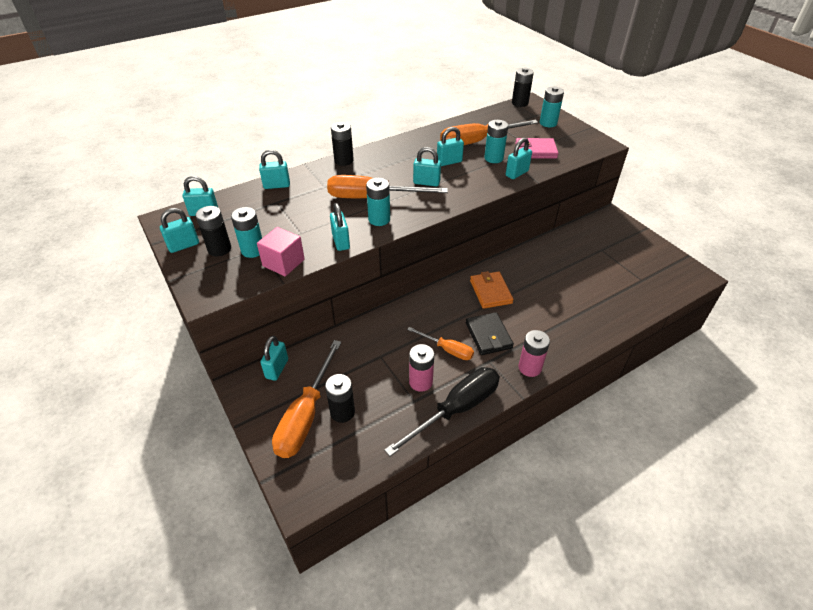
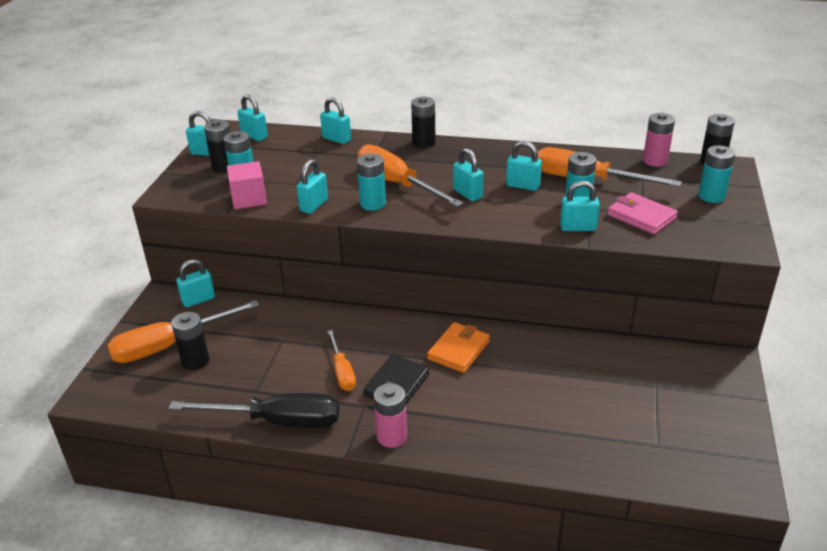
camera: 45 degrees right, 10 degrees down
pink battery [409,344,434,392] -> pink battery moved to [643,113,675,167]

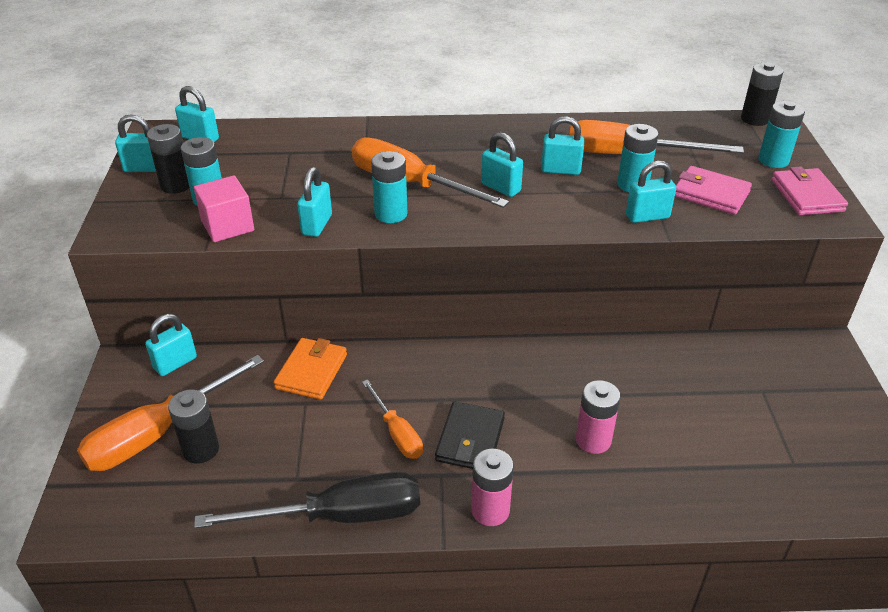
camera: 15 degrees left, 5 degrees up
turquoise padlock [320,97,351,144] -> none
black battery [411,96,435,148] -> none
orange wallet [427,322,490,373] -> orange wallet moved to [274,338,347,400]
pink battery [643,113,675,167] -> pink battery moved to [576,380,621,454]
none -> pink wallet [771,166,848,215]

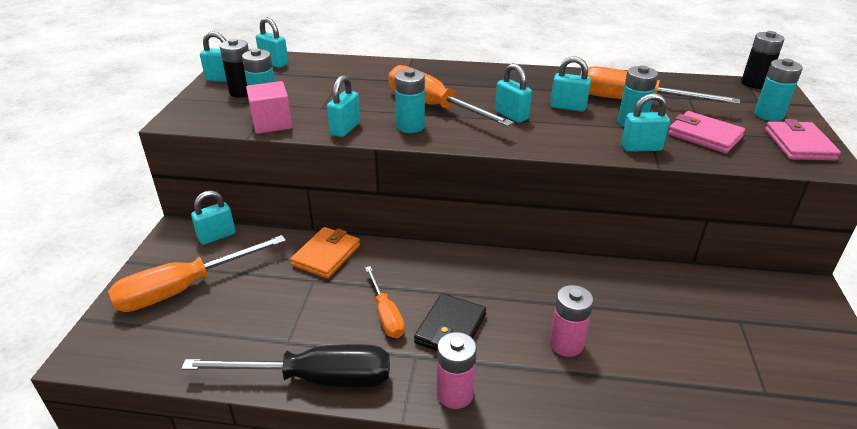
camera: 10 degrees right, 5 degrees down
black battery [168,390,219,463] -> none

